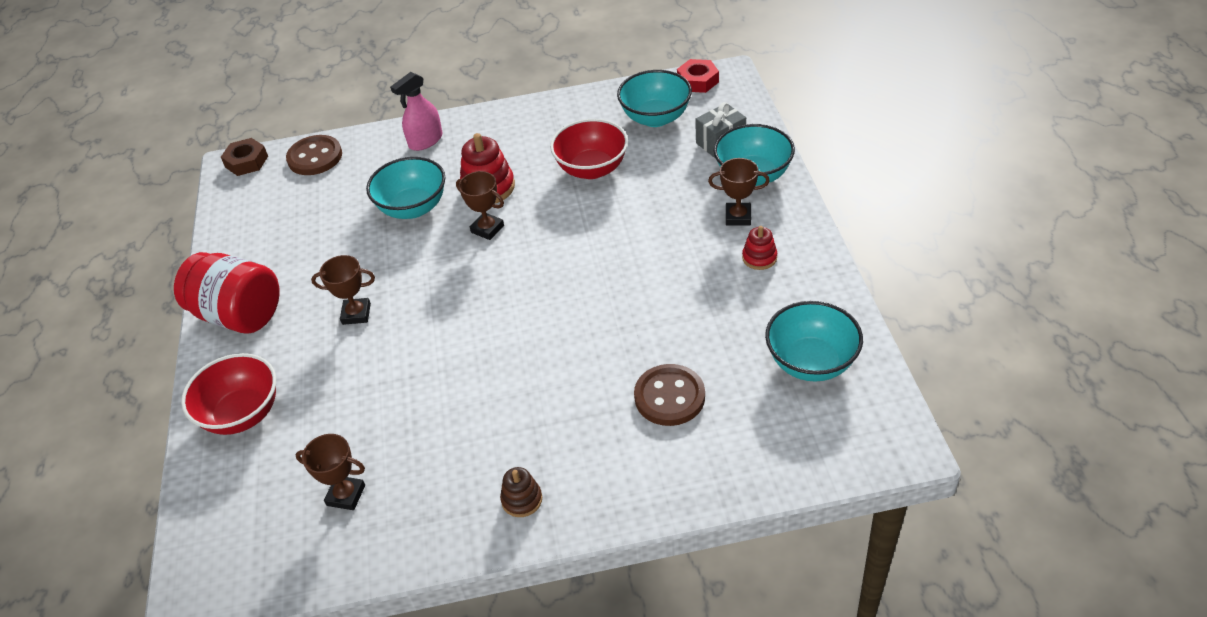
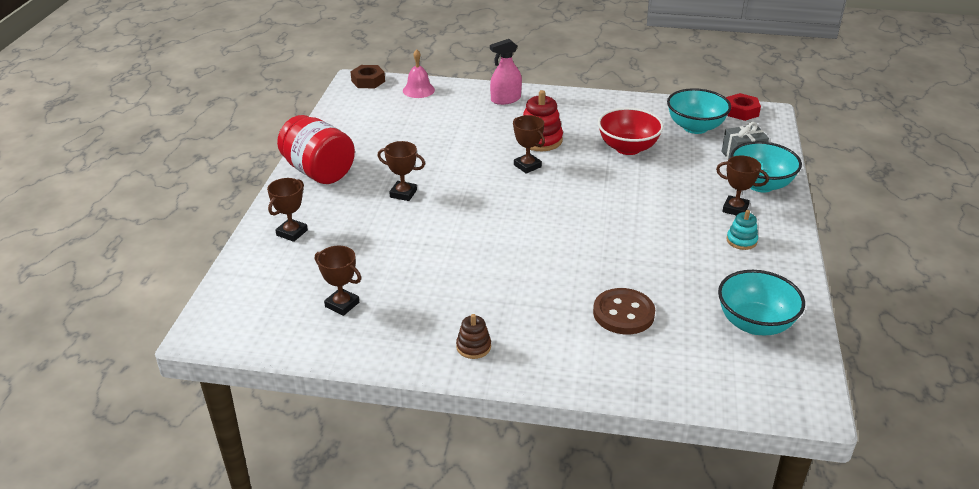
camera: 15 degrees right, 10 degrees down
red bowl [181,353,276,435] -> brown trophy [267,178,308,242]
brown button [286,135,342,175] -> pink bell [403,49,435,98]
turquoise bowl [366,157,446,219] -> none
red stacking toy [742,226,777,270] -> turquoise stacking toy [726,210,758,250]

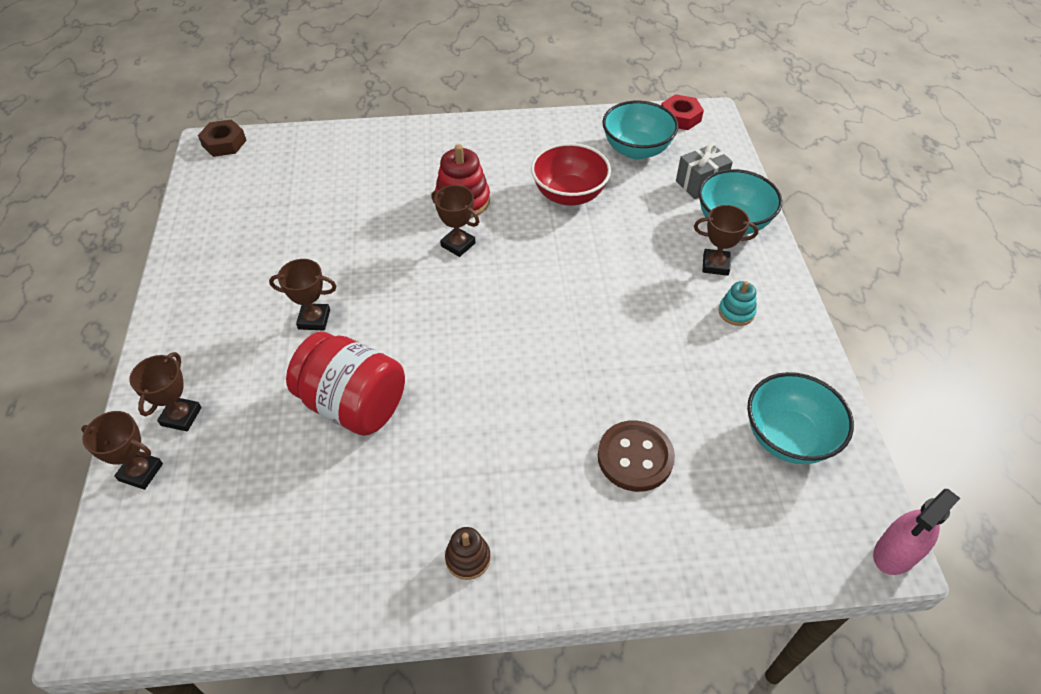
camera: 15 degrees left, 15 degrees up
red jar [277,115,355,184] -> red jar moved to [286,332,405,436]
brown trophy [315,246,361,316] -> brown trophy moved to [81,411,163,490]
pink bell [403,49,435,98] -> none
pink spray bottle [490,39,522,105] -> pink spray bottle moved to [873,489,960,575]

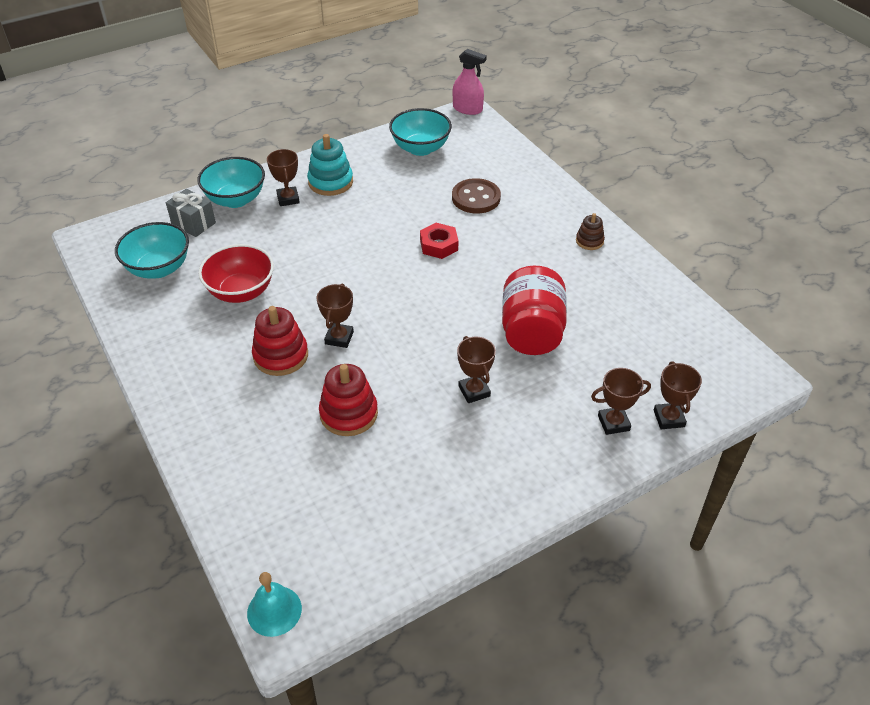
camera: 115 degrees left, 5 degrees down
brown nut [198,119,247,157] -> turquoise bell [247,572,302,637]
red nut [661,94,704,130] -> red nut moved to [420,223,458,259]
turquoise stacking toy [719,281,756,326] -> turquoise stacking toy [307,134,353,196], size x1.73
none -> red stacking toy [319,364,378,436]

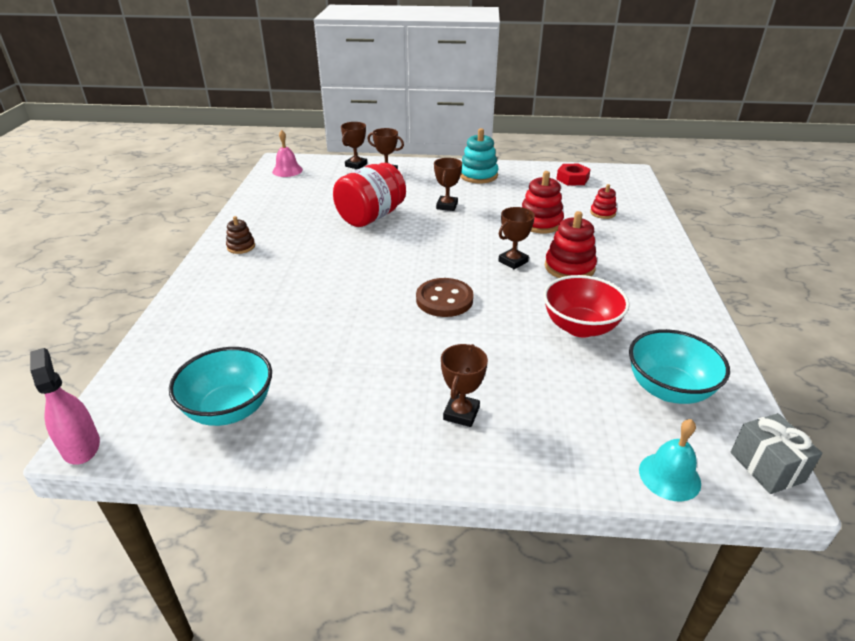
camera: 145 degrees left, 10 degrees down
grey gift [166,189,216,237] -> grey gift moved to [731,413,823,494]
turquoise bowl [197,157,265,208] -> none
turquoise bell [247,572,302,637] -> turquoise bell moved to [639,419,701,501]
turquoise stacking toy [307,134,353,196] -> turquoise stacking toy moved to [460,128,499,183]
red nut [420,223,458,259] -> red nut moved to [556,164,591,186]
brown button [452,178,501,213] -> brown button moved to [416,278,474,317]
none -> pink bell [272,130,303,177]
none -> red stacking toy [590,184,617,219]

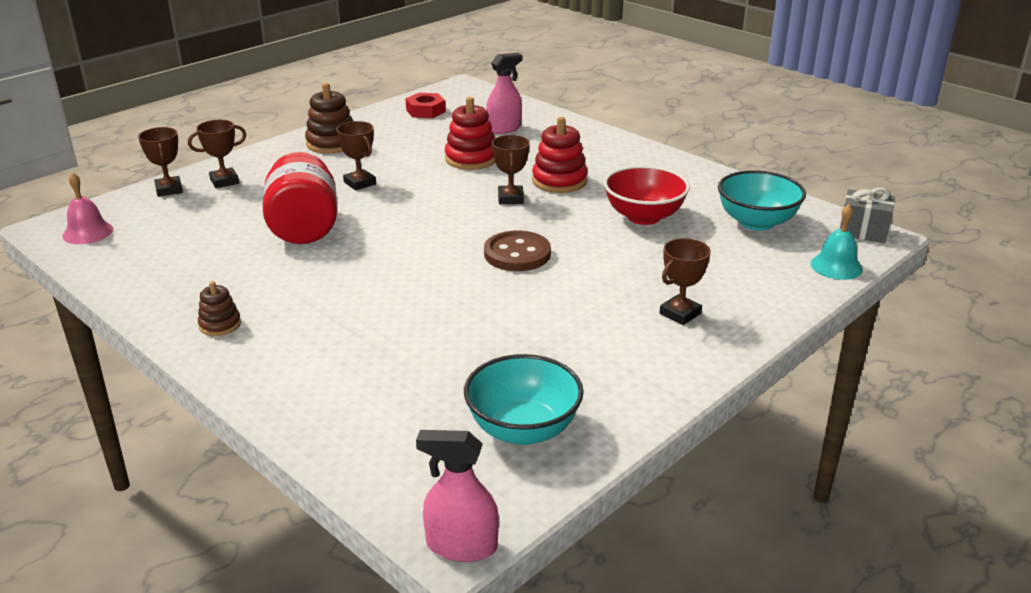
camera: 50 degrees left, 5 degrees down
brown trophy [441,344,488,427] -> brown trophy turned 75 degrees clockwise [660,238,711,325]
turquoise stacking toy [460,128,499,183] -> brown stacking toy [305,83,353,154]
red stacking toy [590,184,617,219] -> pink spray bottle [486,53,522,134]

